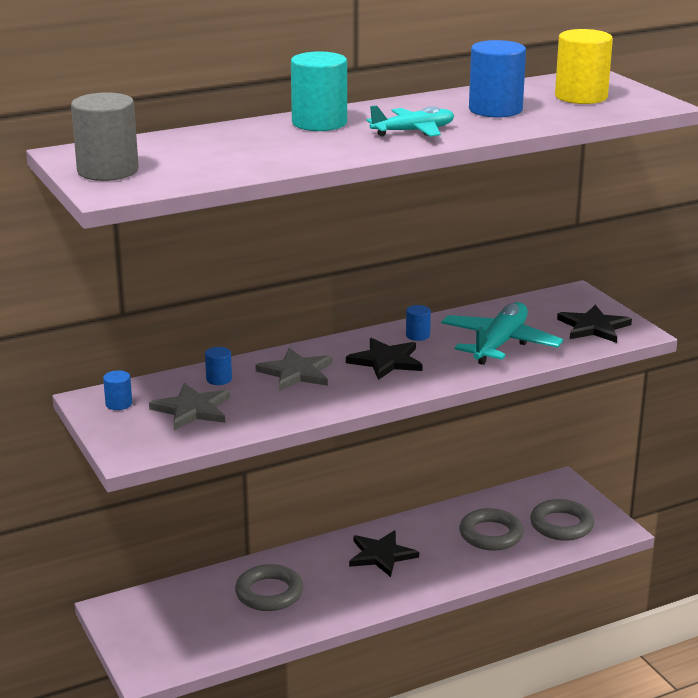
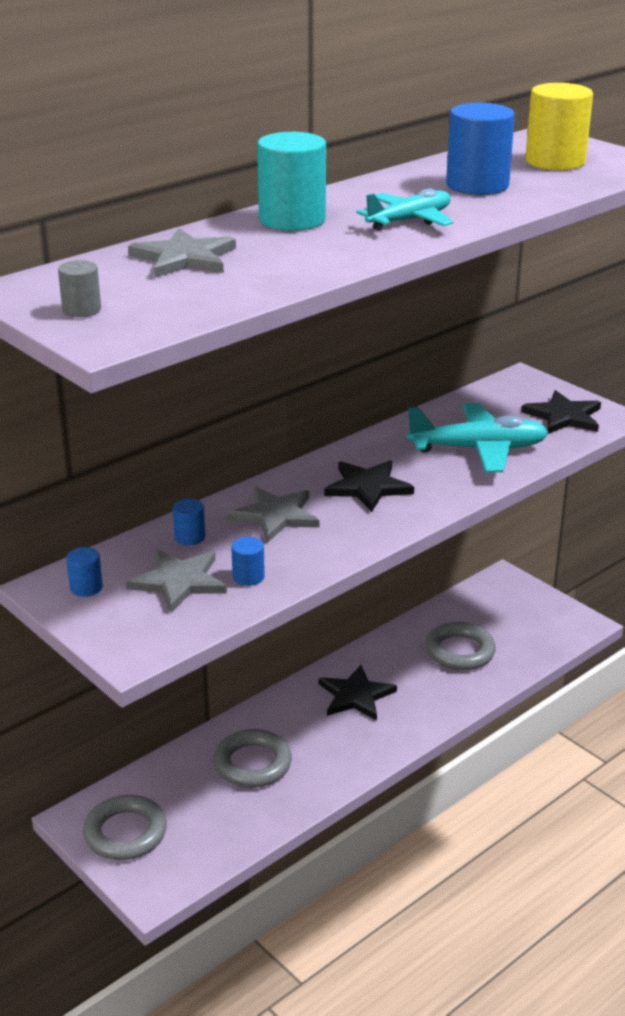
camera: 15 degrees left, 5 degrees up
grey cylinder [71,92,139,181] -> grey cylinder [58,260,101,317], size x0.49
blue cylinder [406,305,431,341] -> blue cylinder moved to [231,537,265,586]
turquoise plane [441,302,563,365] -> turquoise plane turned 75 degrees clockwise [407,403,548,473]
grey ring [530,499,594,541] -> grey ring moved to [83,795,167,860]
none -> grey star [128,228,236,278]

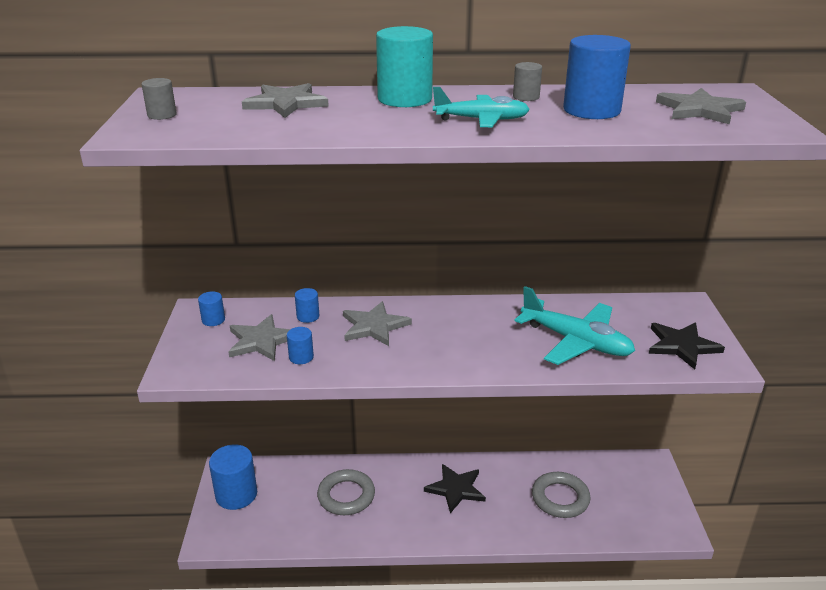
camera: 40 degrees right, 0 degrees up
grey ring [83,795,167,860] -> blue cylinder [209,444,257,510]
black star [324,460,414,512] -> none
yellow cylinder [525,83,593,170] -> grey star [656,88,746,125]
none -> grey cylinder [513,62,542,101]

